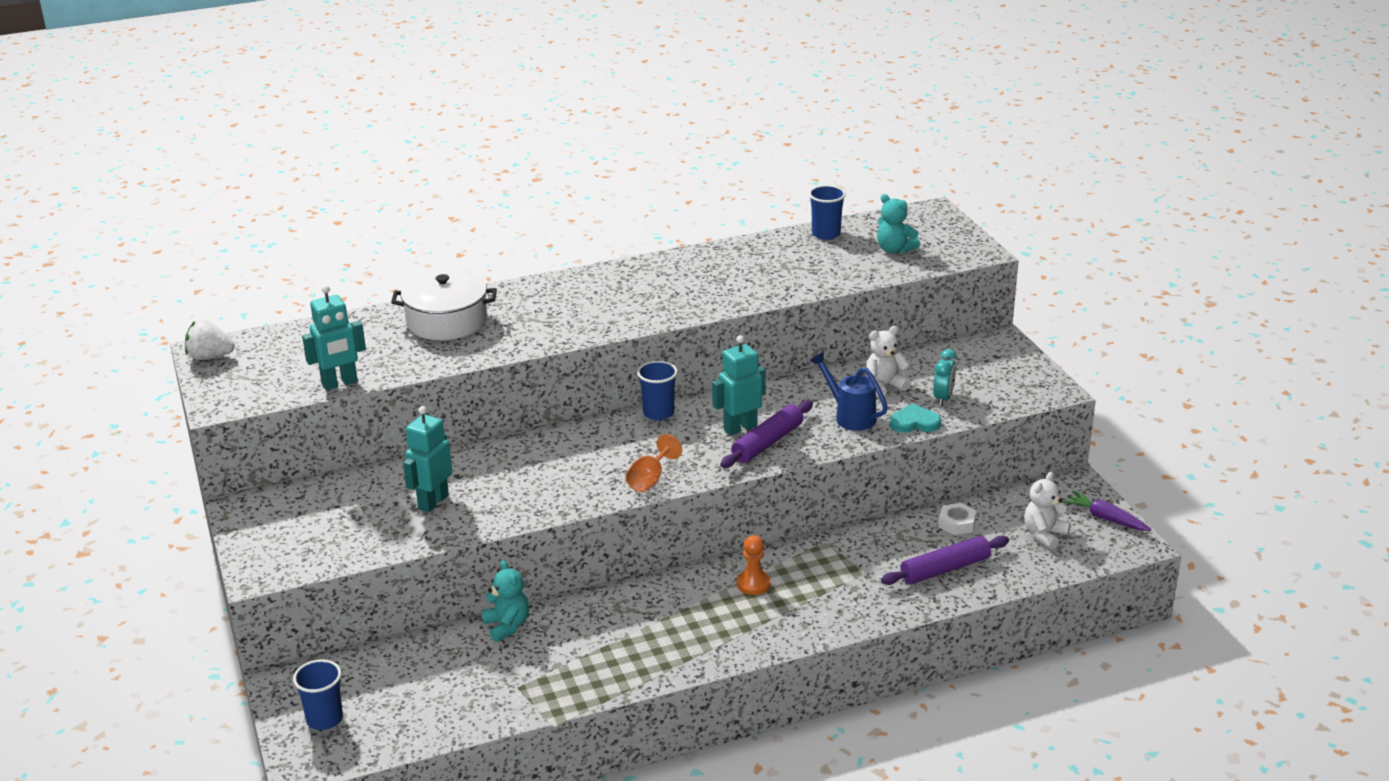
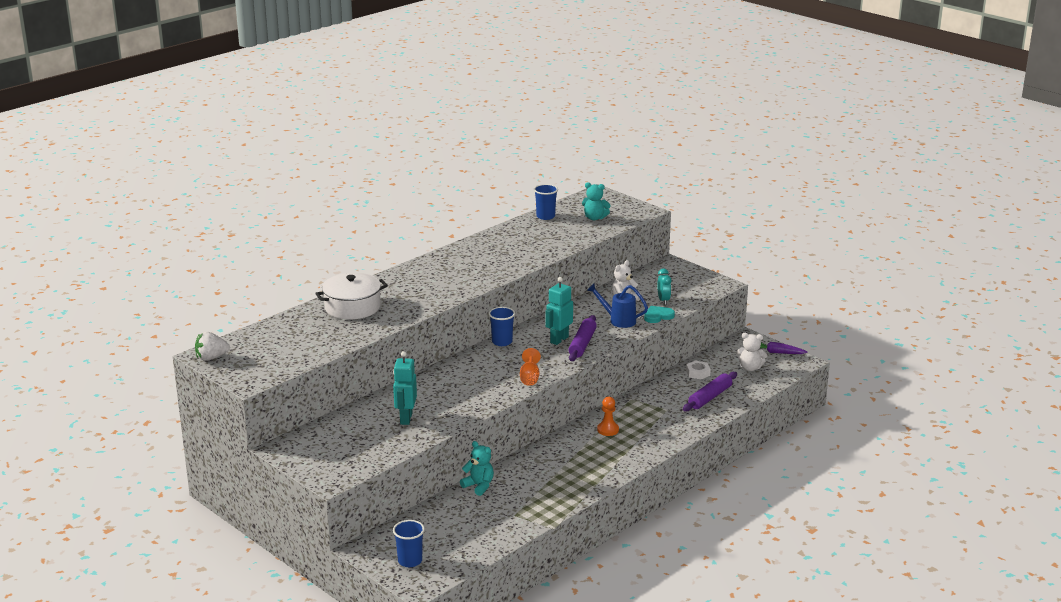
camera: 25 degrees left, 5 degrees down
turquoise robot [302,285,366,390] -> none
white teddy bear [1024,472,1071,549] -> white teddy bear turned 90 degrees counterclockwise [736,333,767,371]

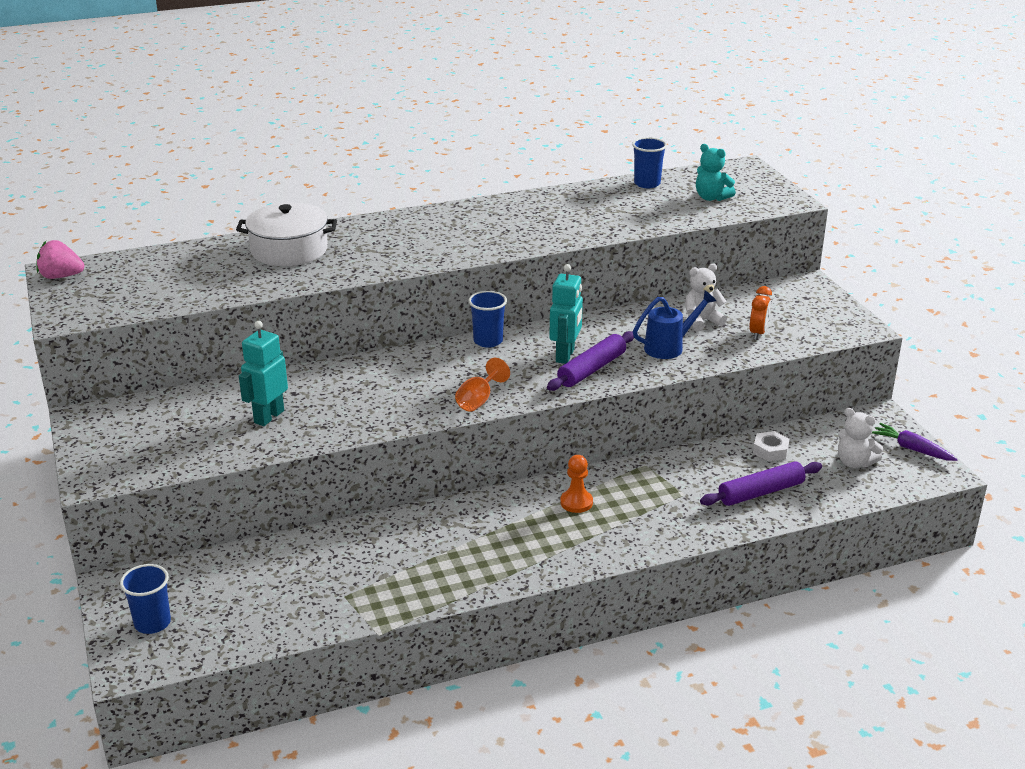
camera: 25 degrees right, 5 degrees up
white strawberry [195,332,230,361] -> pink strawberry [36,240,84,279]
turquoise teddy bear [460,441,494,496] -> none
turquoise robot [545,277,573,345] -> turquoise robot turned 135 degrees clockwise [549,264,583,364]
blue watering can [587,283,648,328] -> blue watering can turned 105 degrees clockwise [633,290,716,359]
turquoise heart [644,306,675,323] -> none
turquoise clock [657,269,671,305] -> orange clock [749,286,772,340]

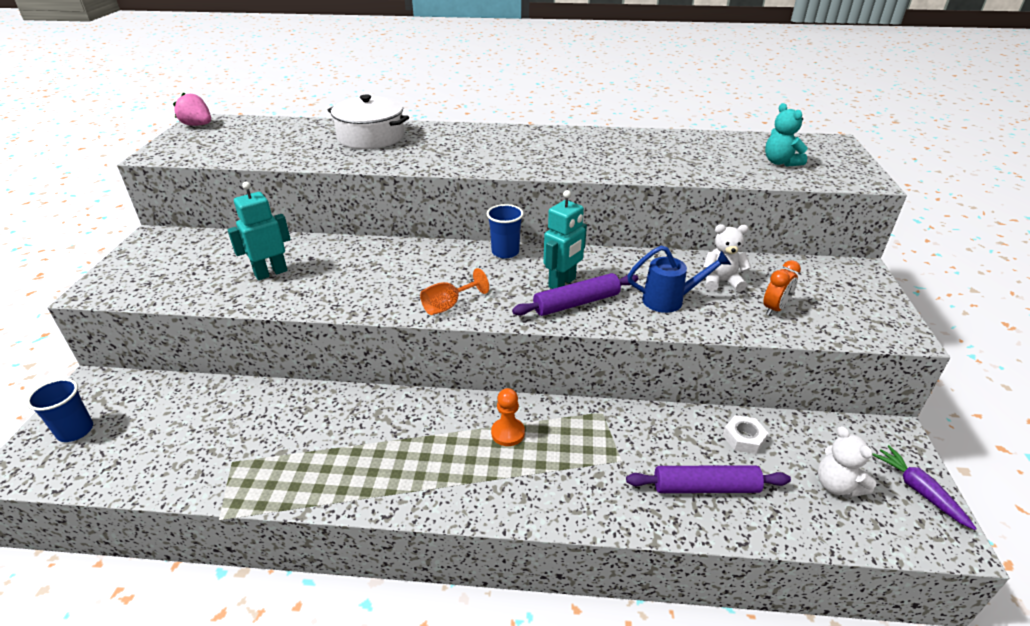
camera: 25 degrees right, 5 degrees up
blue cup [632,137,667,188] -> none

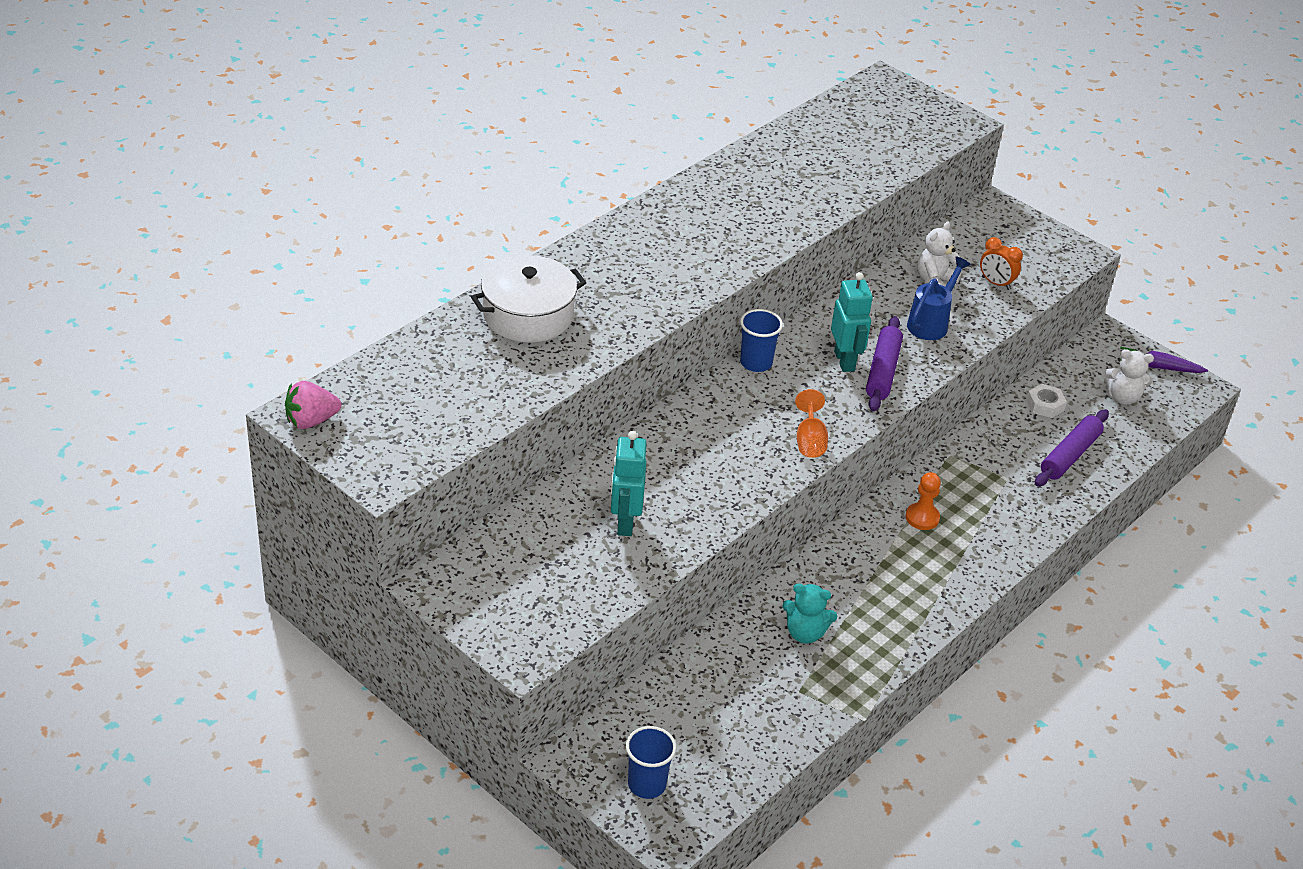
camera: 55 degrees left, 5 degrees up
orange clock [763,260,801,316] -> orange clock turned 135 degrees clockwise [980,237,1023,290]
turquoise teddy bear [765,103,808,167] -> turquoise teddy bear moved to [782,583,837,644]

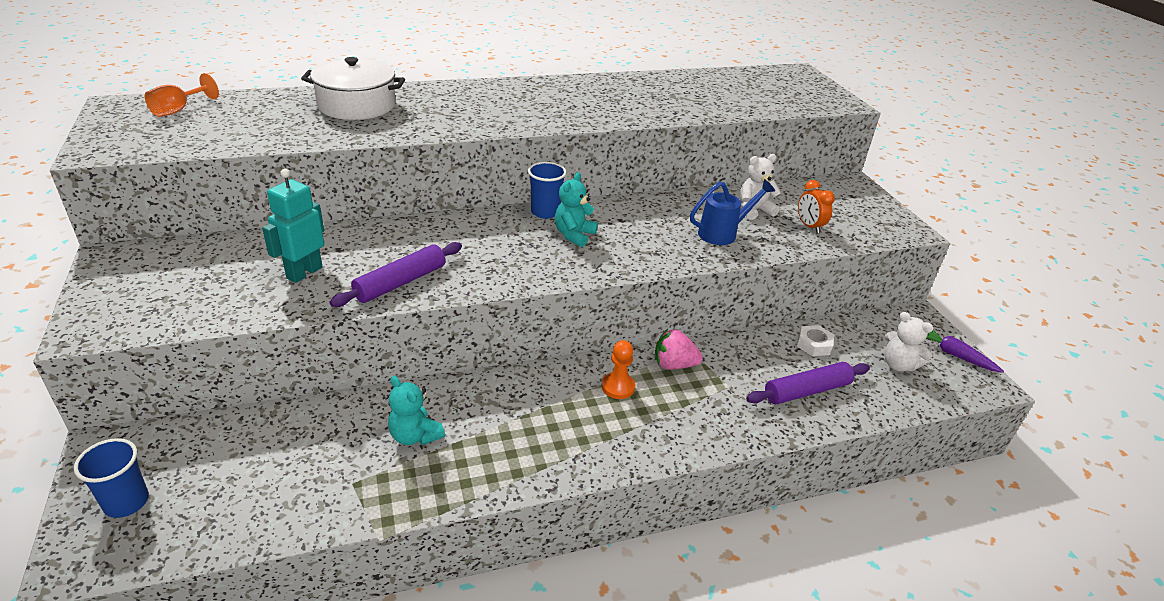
camera: 30 degrees right, 5 degrees down
pink strawberry [285,381,341,429] -> pink strawberry moved to [655,329,703,369]
orange goblet [795,389,828,458] -> orange goblet moved to [145,73,219,117]
turquoise robot [831,272,873,372] -> none
purple rolling pin [866,316,903,411] -> purple rolling pin moved to [330,242,462,307]
none -> turquoise teddy bear [555,172,598,247]

